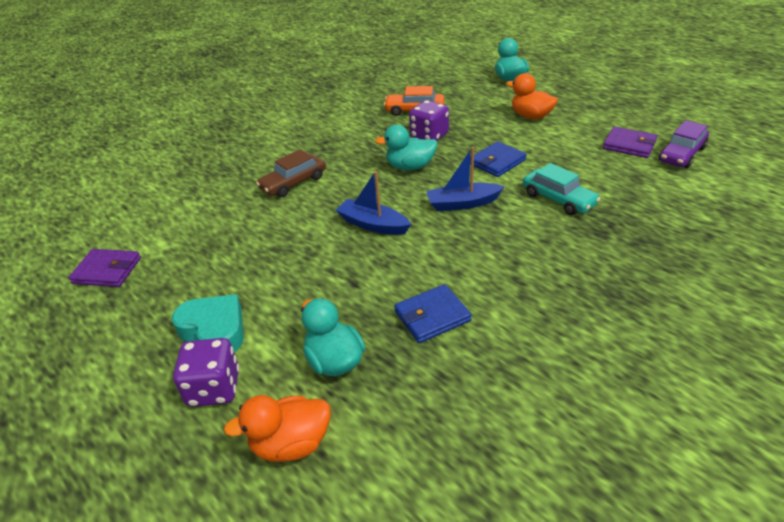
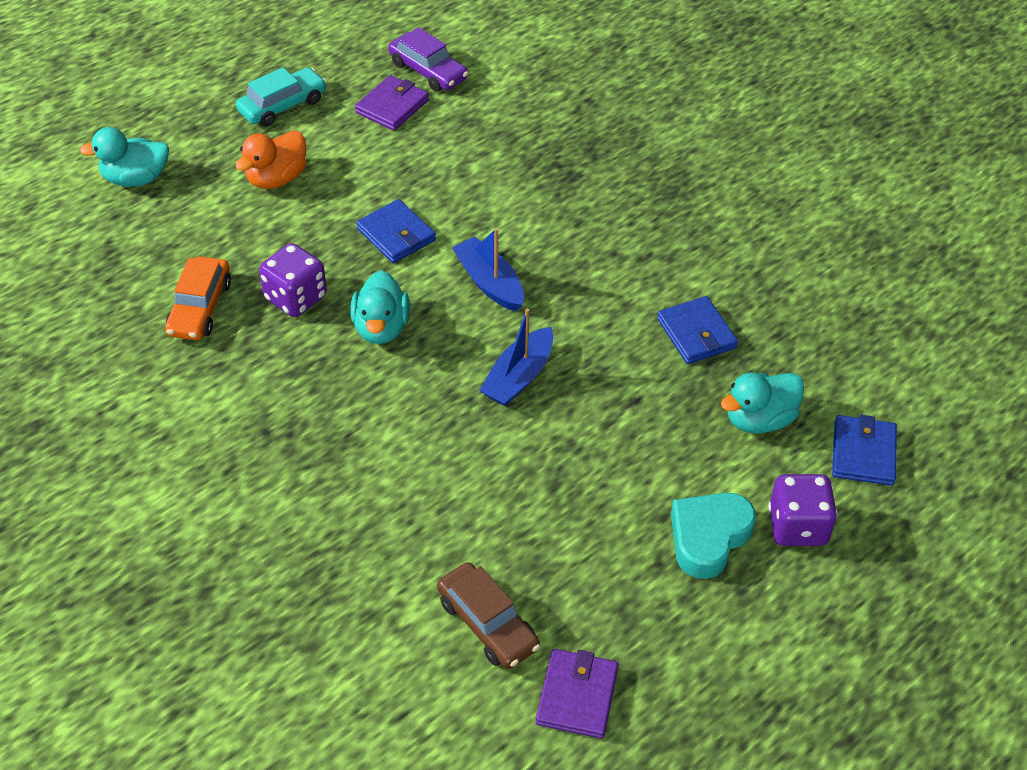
camera: 90 degrees left, 10 degrees up
orange duck [224,395,330,462] -> blue wallet [832,415,897,486]
brown car [256,149,326,197] -> brown car moved to [437,562,540,669]
blue boat [426,147,505,211] -> blue boat turned 150 degrees clockwise [452,228,524,312]
turquoise car [523,163,600,215] -> turquoise car moved to [236,67,327,127]

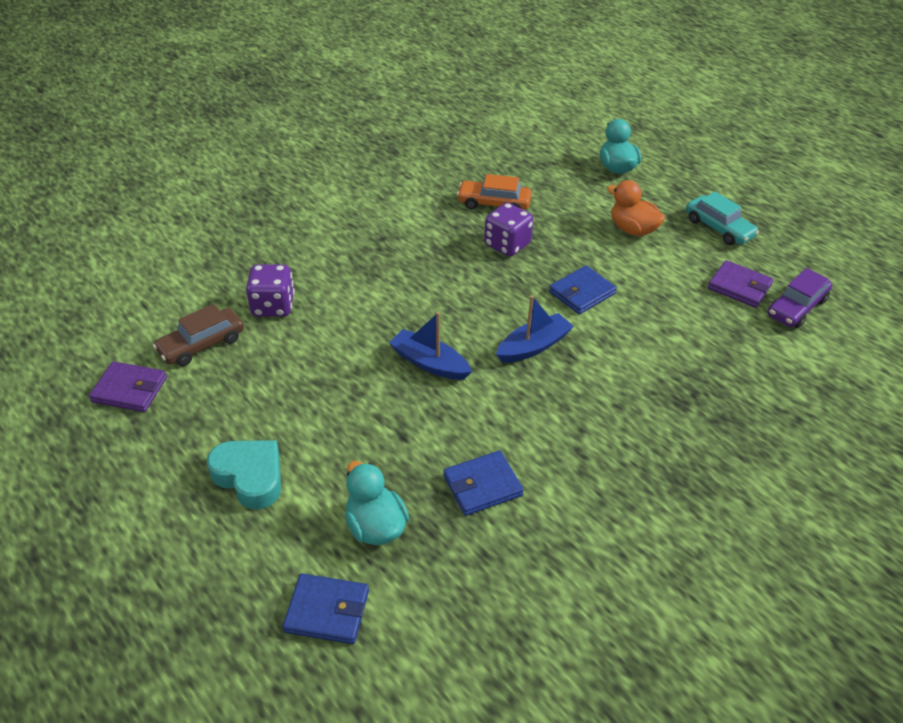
camera: 90 degrees right, 5 degrees down
turquoise duck [350,270,410,344] -> none
purple dice [768,474,838,546] -> purple dice moved to [246,265,295,317]

